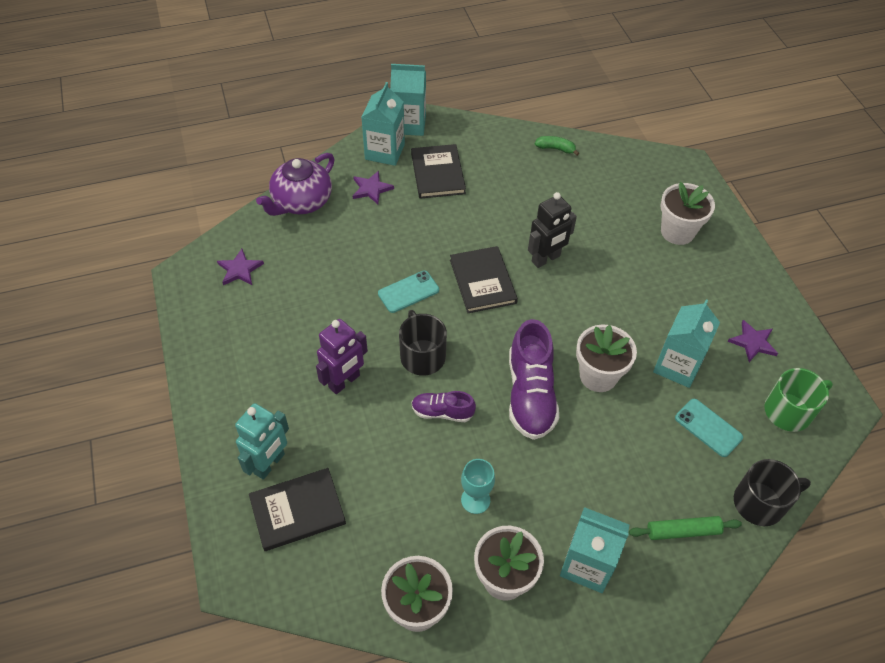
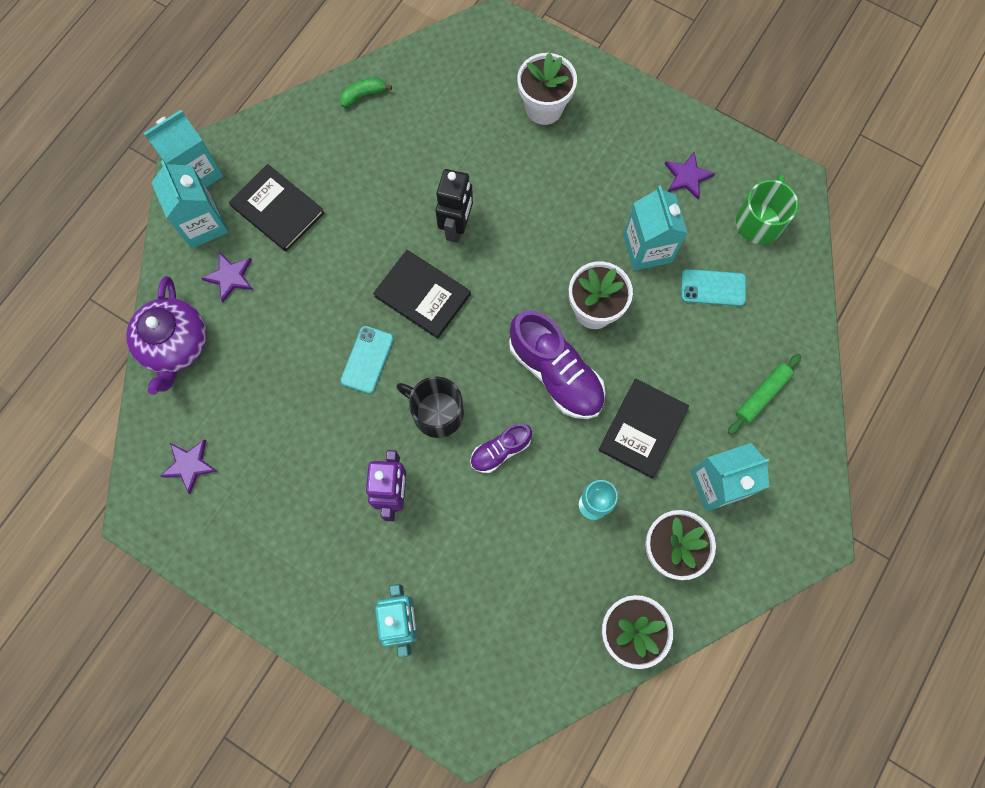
camera: 40 degrees left, 20 degrees up
black book [249,468,346,551] -> black book moved to [598,378,689,478]
black mug [734,459,811,526] -> none

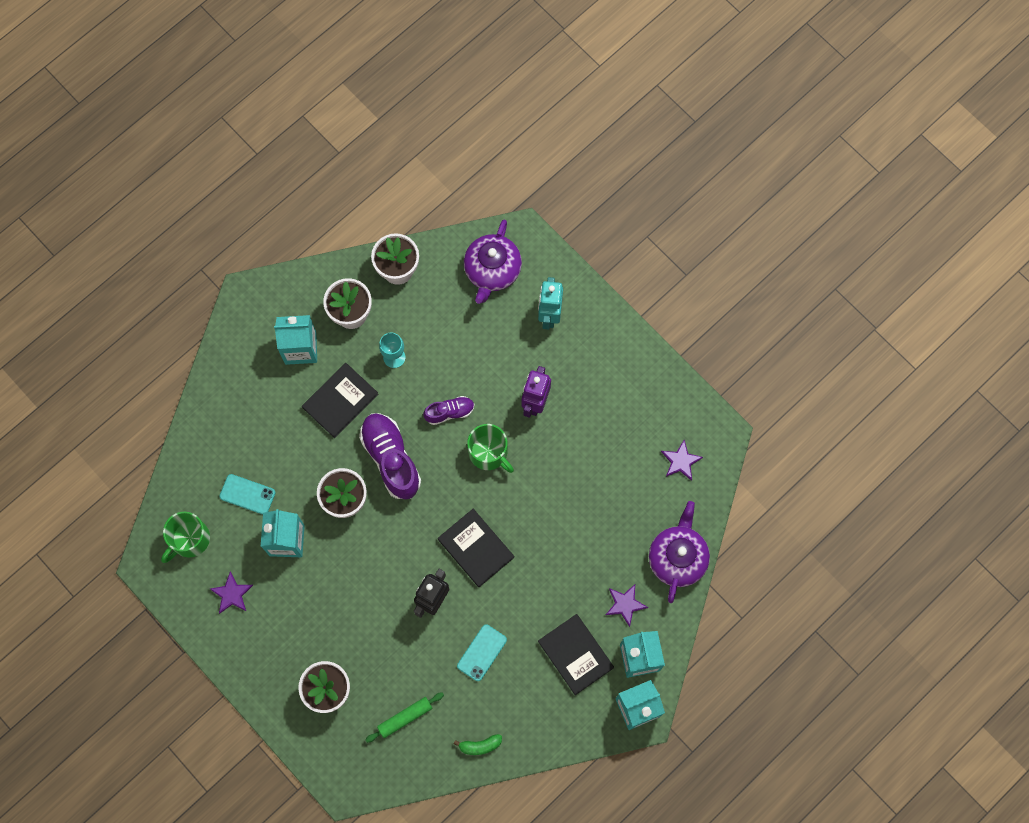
camera: 165 degrees left, 0 degrees up
turquoise phone [340,326,394,394] -> turquoise phone moved to [457,624,507,681]
black mug [396,376,464,438] -> green mug [467,424,514,473]
green rolling pin [728,354,801,435] -> green rolling pin moved to [365,692,444,743]
none -> purple teapot [464,220,522,304]

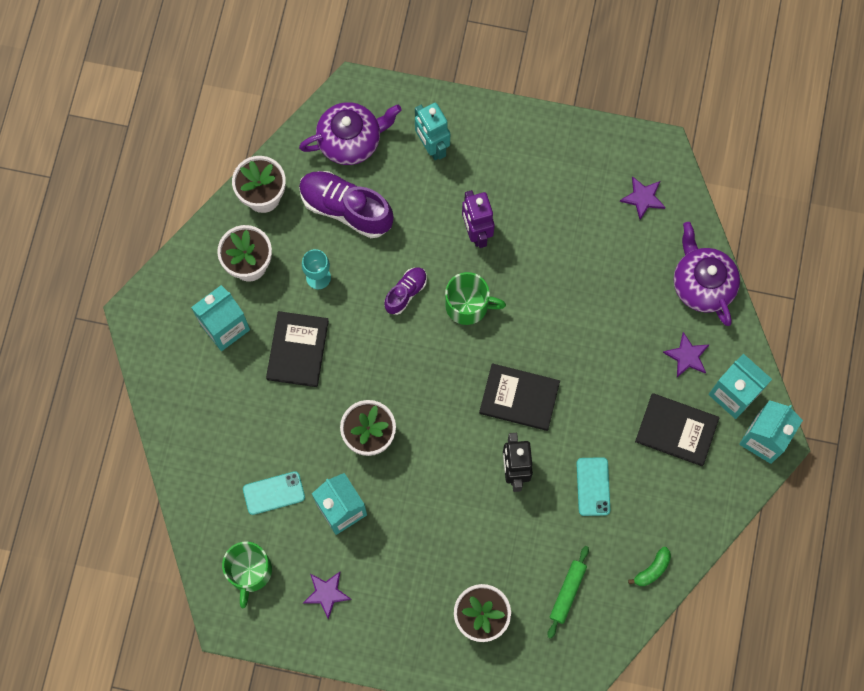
camera: 35 degrees left, 0 degrees up
purple shoe [359,413,421,499] -> purple shoe moved to [299,171,394,238]
purple teapot [464,220,522,304] -> purple teapot turned 90 degrees counterclockwise [299,102,402,165]

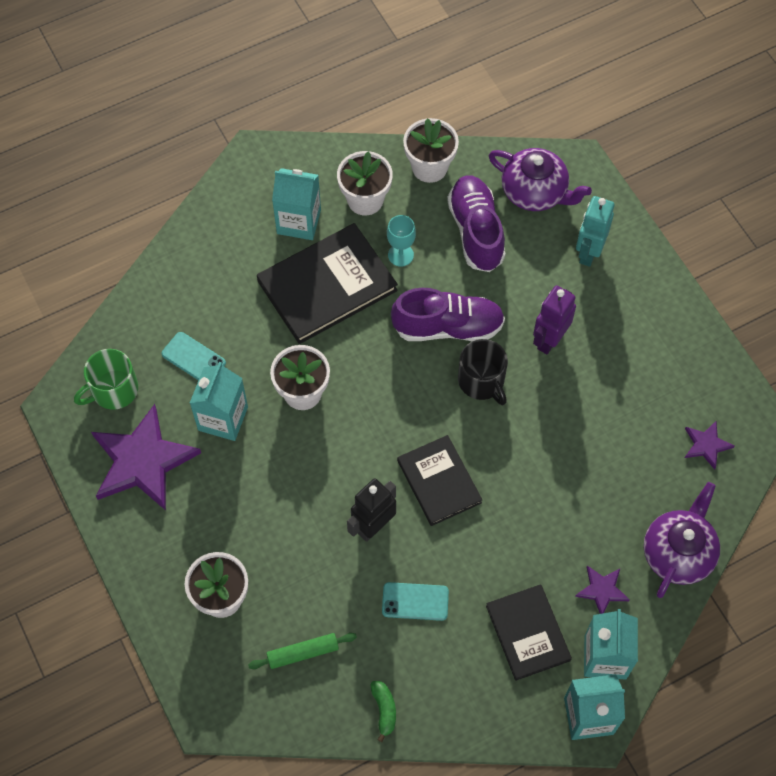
camera: 50 degrees right, 10 degrees down
black book [266,311,329,387] -> black book [257,223,398,344], size x1.57
purple star [303,572,352,619] -> purple star [91,404,201,510], size x2.15
purple shoe [384,268,427,315] -> purple shoe [391,288,505,341], size x1.83
green mug [445,272,506,325] -> black mug [458,339,508,405]
turquoise phone [576,457,610,516] -> turquoise phone turned 45 degrees clockwise [382,582,449,621]
green banana [628,547,671,586] -> green banana turned 105 degrees counterclockwise [370,681,396,742]

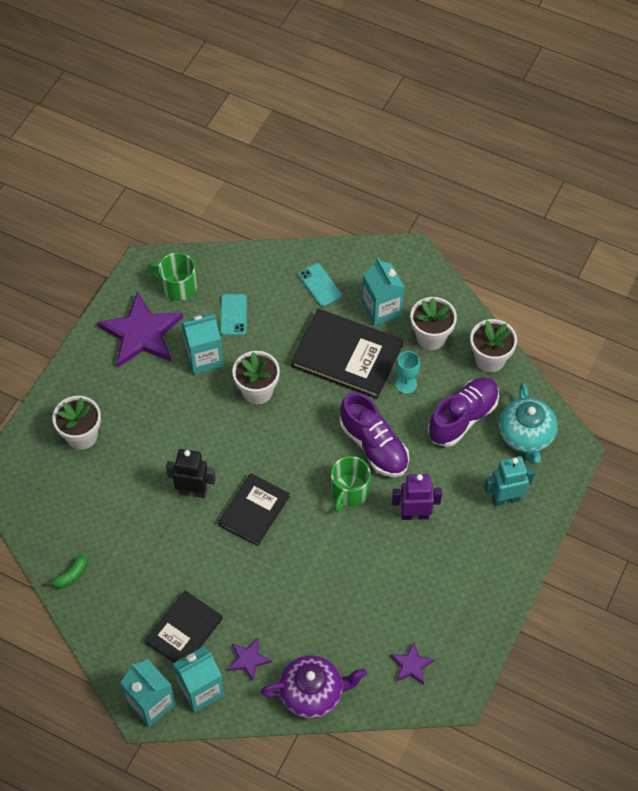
camera: 55 degrees right, 5 degrees down
green rolling pin [248,633,357,669] -> none
turquoise phone [382,582,449,621] -> turquoise phone moved to [298,263,342,307]
black mug [458,339,508,405] -> green mug [331,456,371,512]
purple teapot [489,148,592,211] -> turquoise teapot [499,383,557,464]

